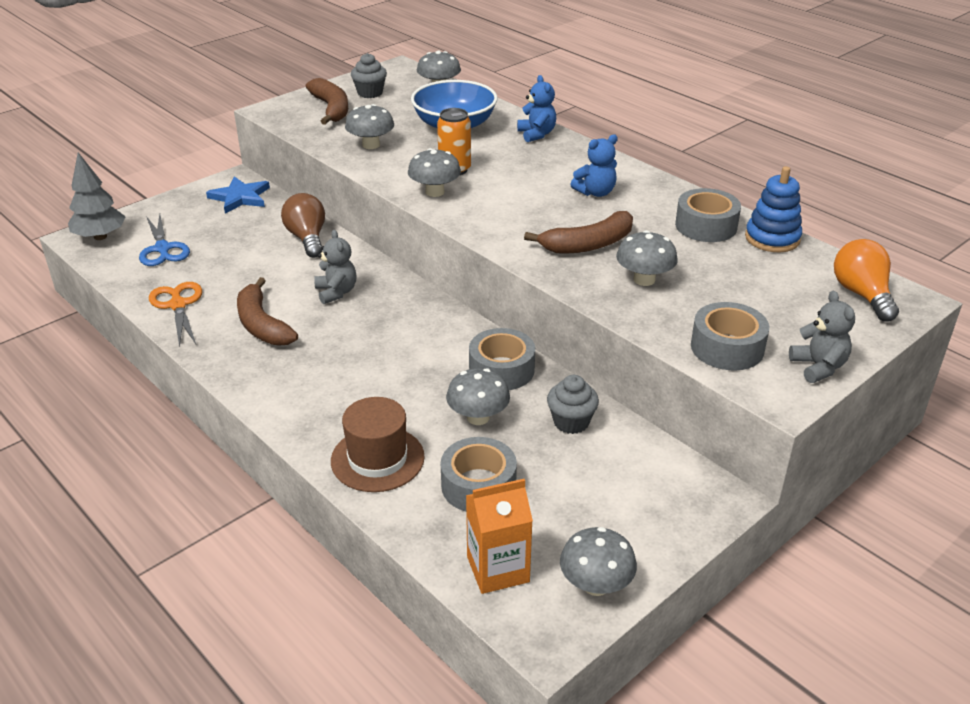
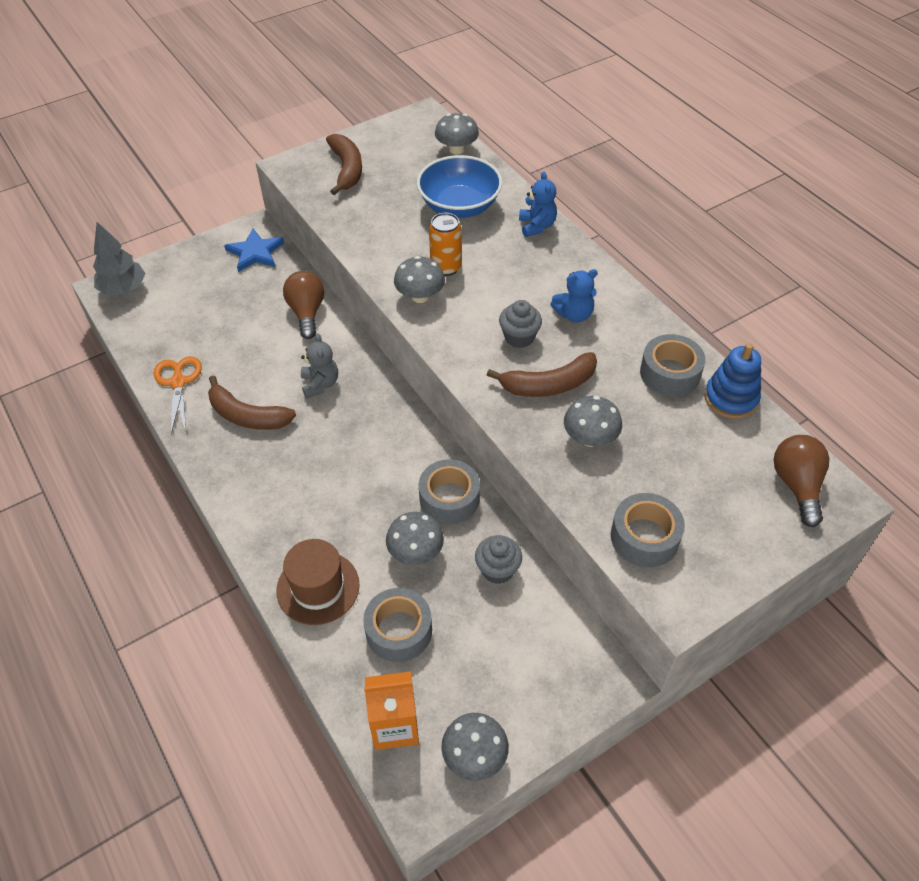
camera: 10 degrees right, 15 degrees up
blue scissors [139,214,190,266] -> none
brown banana [237,277,298,346] -> brown banana turned 45 degrees counterclockwise [208,375,296,430]
grey mushroom [345,104,394,149] -> none
grey cupcake [351,53,387,98] -> grey cupcake moved to [499,300,542,348]
grey teddy bear [789,291,855,383] -> none
orange light bulb [834,239,899,321] -> brown light bulb [774,435,829,527]

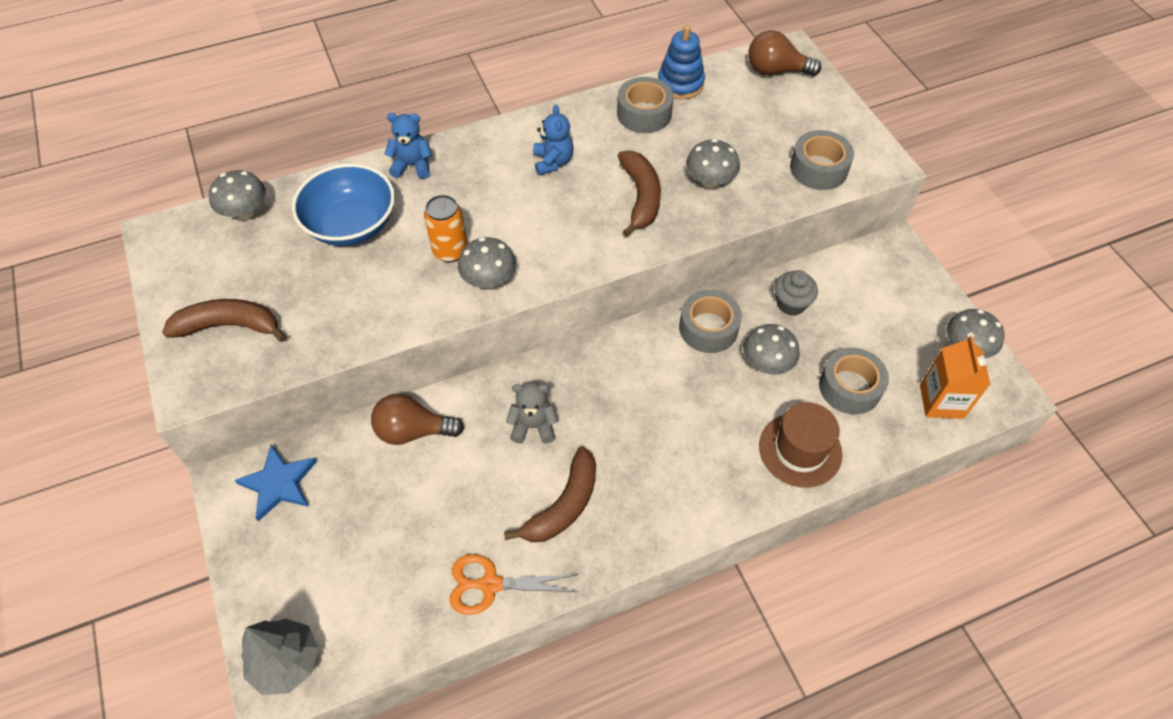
camera: 80 degrees left, 5 degrees up
grey cupcake [499,300,542,348] -> none

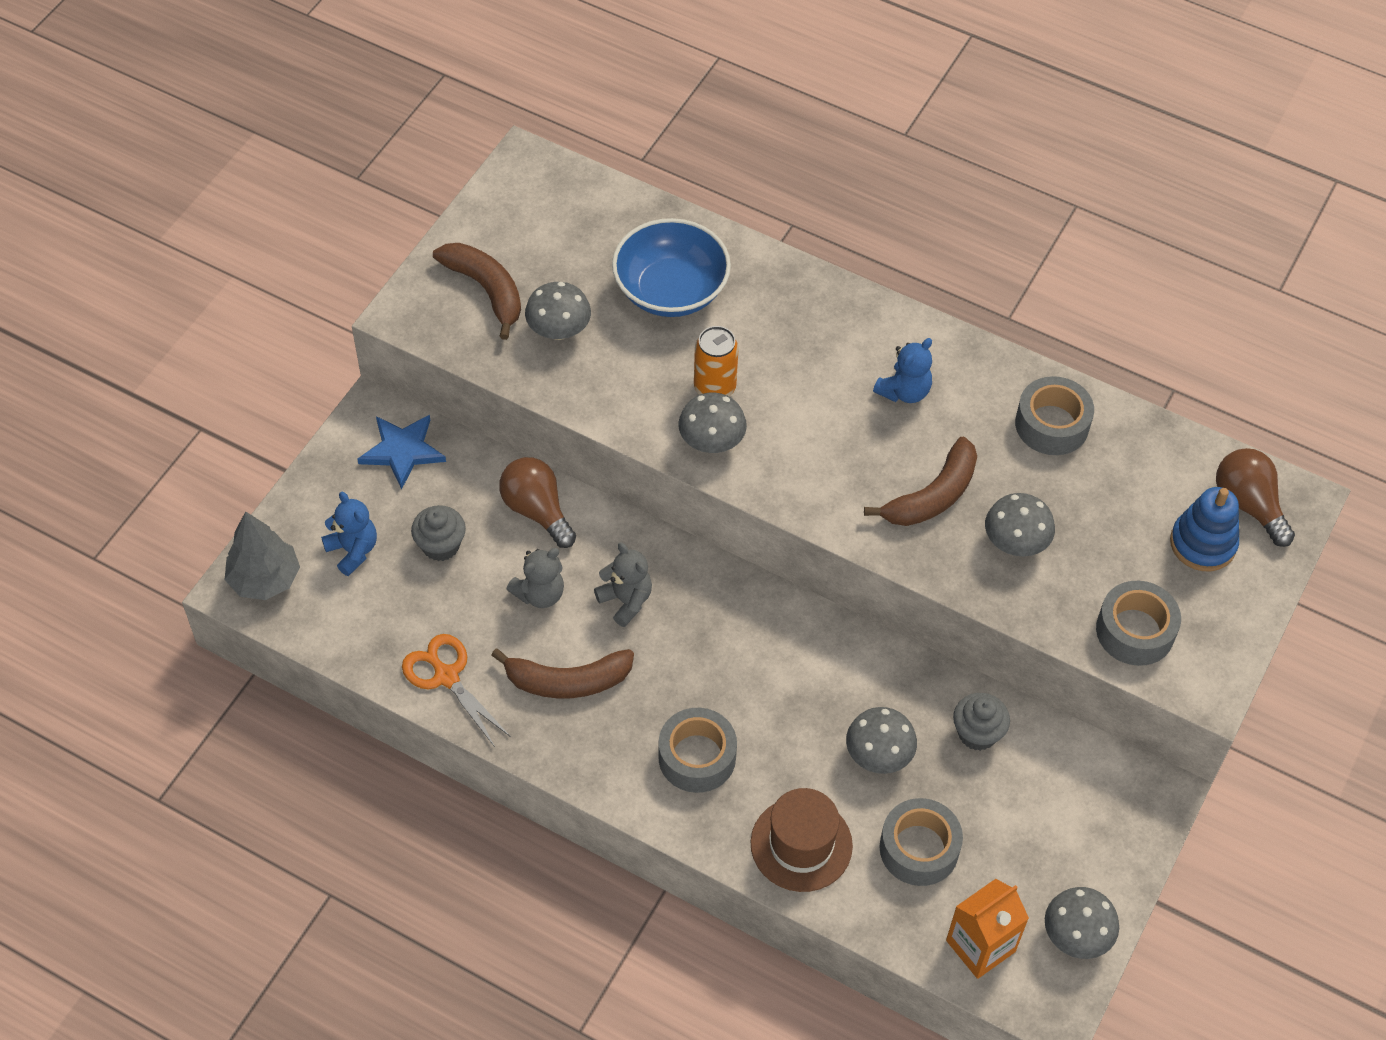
camera: 50 degrees right, 0 degrees up
grey mushroom [209,170,266,220] -> grey mushroom moved to [525,282,591,340]
blue teddy bear [384,113,432,179] -> blue teddy bear moved to [321,492,377,576]
blue stacking toy [658,25,705,100] -> blue stacking toy moved to [1170,487,1239,571]
grey tape [679,290,742,353] -> grey tape moved to [658,708,737,793]
none -> grey cupcake [411,505,466,561]
none -> grey teddy bear [507,548,564,608]

